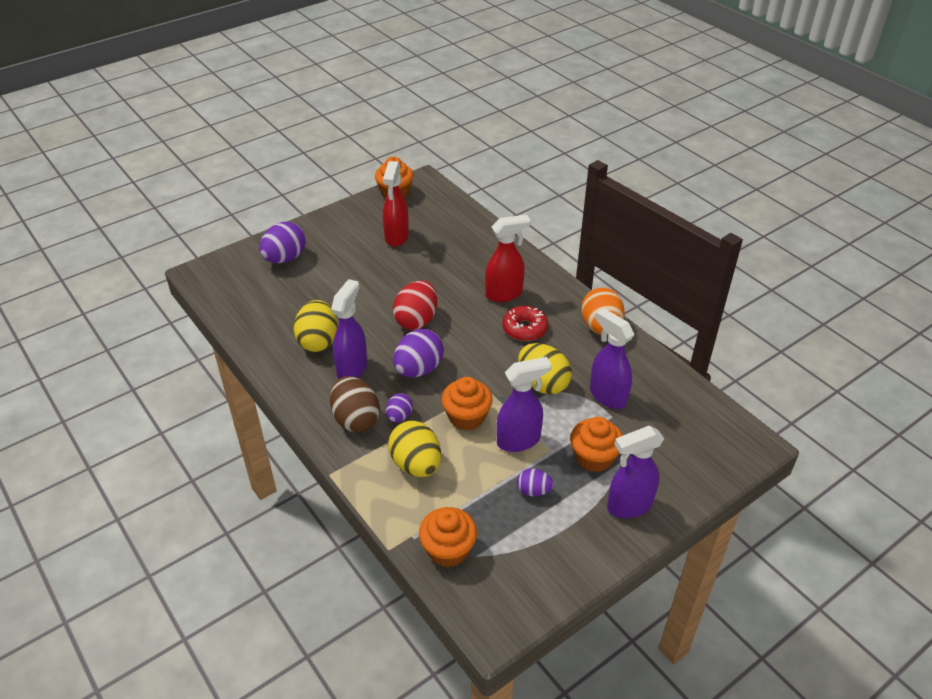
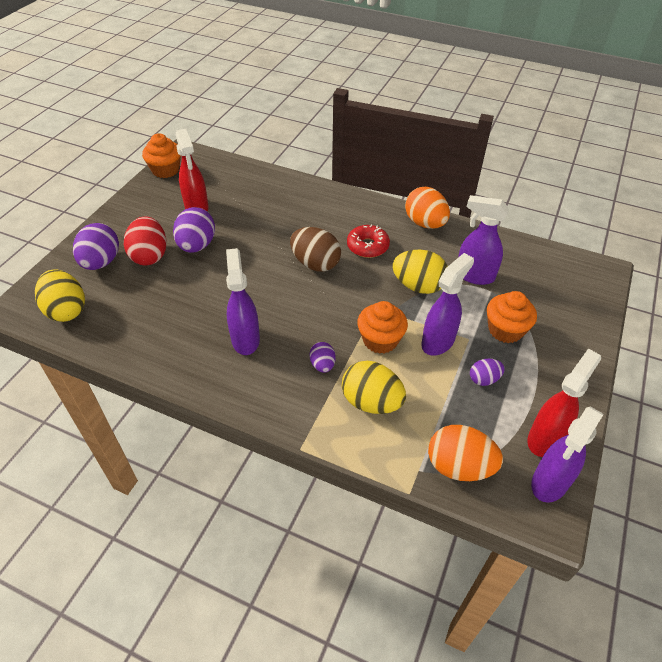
camera: 30 degrees left, 5 degrees up
yellow egg [294,300,338,352] -> yellow egg moved to [35,269,85,322]
brown egg [330,376,380,432] -> brown egg moved to [290,227,341,271]
red egg [393,281,438,330] -> red egg moved to [124,216,167,266]
purple egg [393,329,444,377] -> purple egg moved to [173,207,215,253]
orange cupcake [419,507,477,567] -> orange egg [428,425,503,481]
red spray bottle [485,214,531,302] -> red spray bottle moved to [527,349,601,457]
purple spray bottle [607,426,664,518] -> purple spray bottle moved to [531,406,604,503]

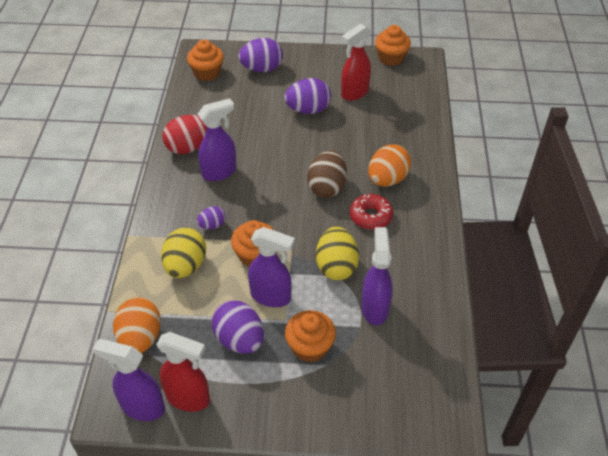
camera: 70 degrees right, 0 degrees up
yellow egg [35,269,85,322] -> orange cupcake [187,40,224,81]
red egg [124,216,167,266] -> red egg moved to [162,115,207,154]
orange egg [405,187,450,229] -> orange egg moved to [368,144,411,187]
purple egg [470,359,505,386] -> purple egg [212,300,264,354], size x1.82

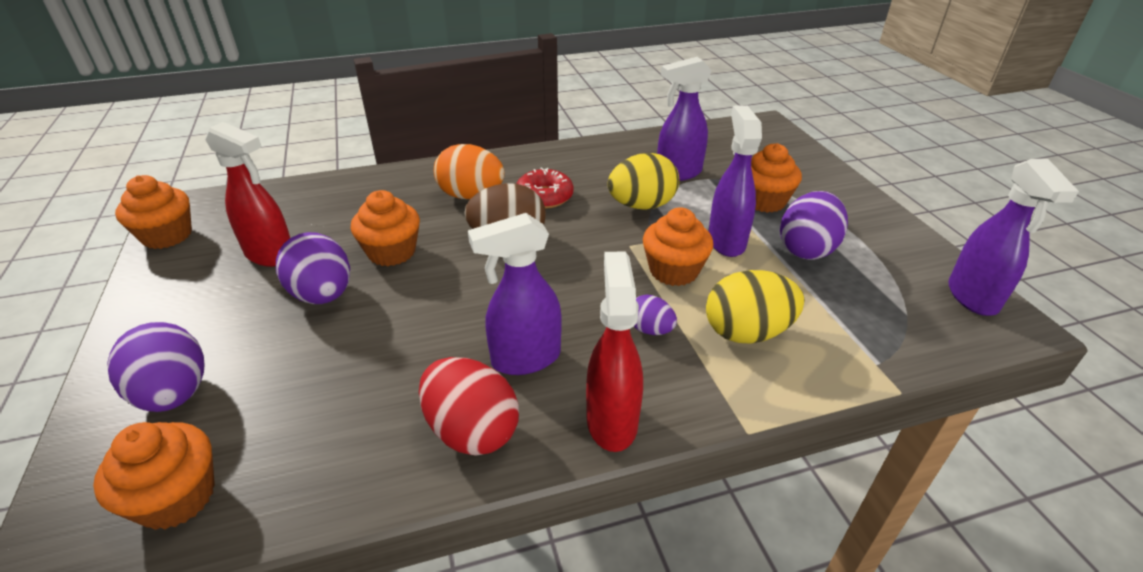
camera: 110 degrees left, 10 degrees down
orange egg [113,297,161,353] -> none
red spray bottle [156,332,210,412] -> red spray bottle moved to [586,252,643,452]
purple spray bottle [198,98,236,181] -> purple spray bottle turned 60 degrees counterclockwise [468,213,562,375]
none -> orange cupcake [351,190,420,266]

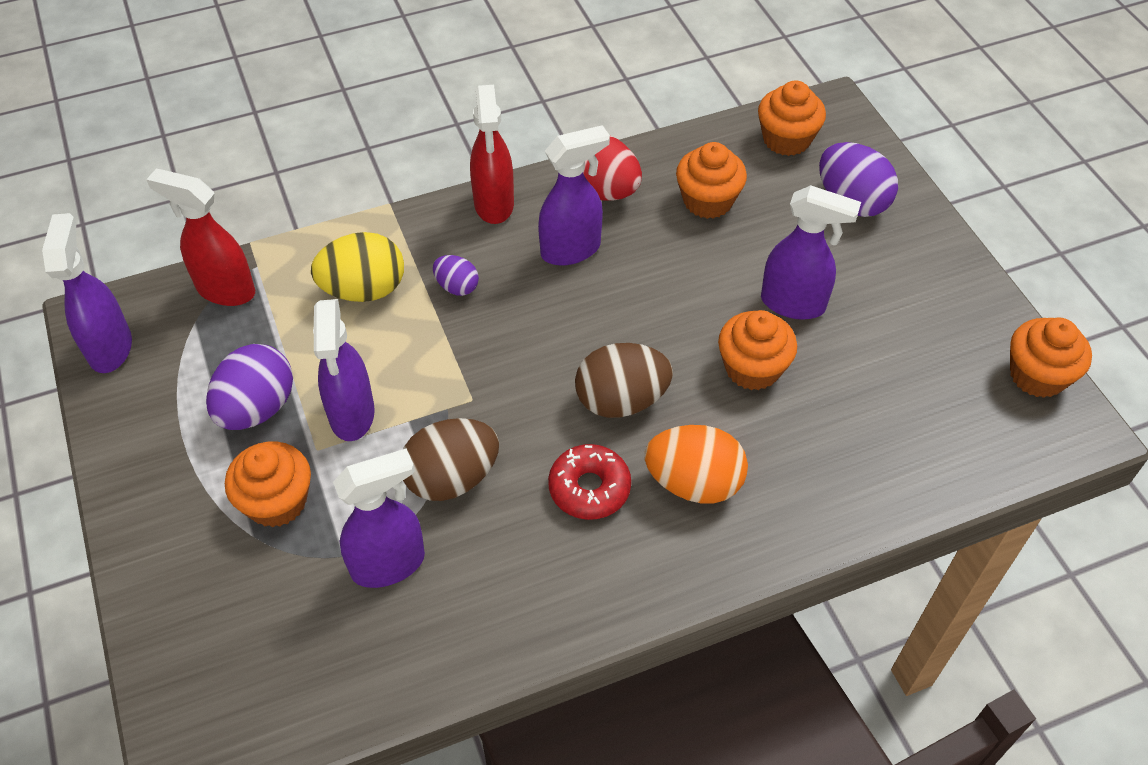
camera: 175 degrees right, 15 degrees up
red spray bottle [205,122,290,267] -> red spray bottle moved to [146,169,255,306]
purple egg [276,232,350,304] -> purple spray bottle [761,185,861,320]
yellow egg [607,153,679,210] -> brown egg [403,418,499,501]
orange cupcake [643,207,713,286] -> orange cupcake moved to [676,142,747,219]

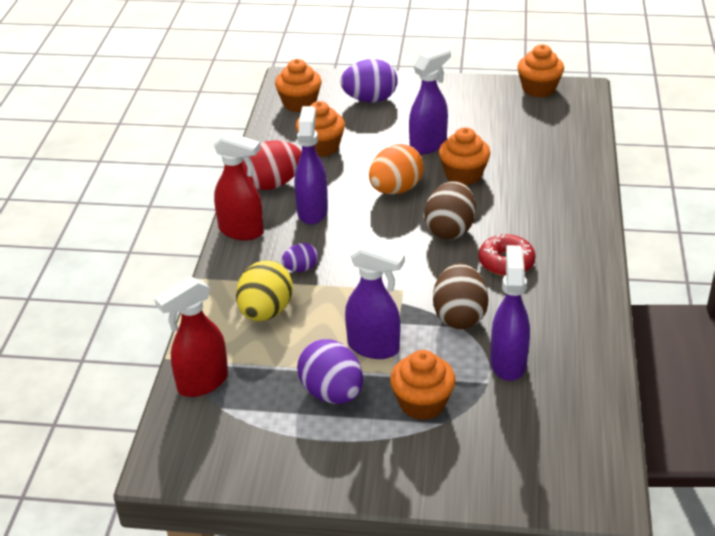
camera: 60 degrees left, 15 degrees down
purple spray bottle [42,213,132,373] -> none
orange egg [645,425,748,503] -> orange egg moved to [369,144,424,194]

